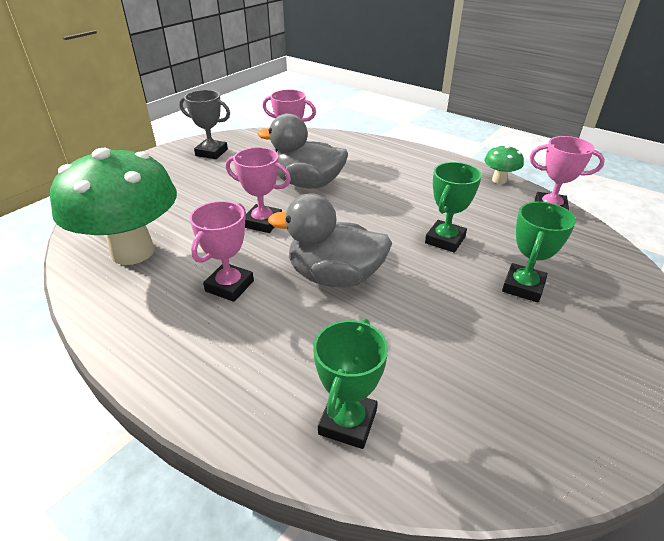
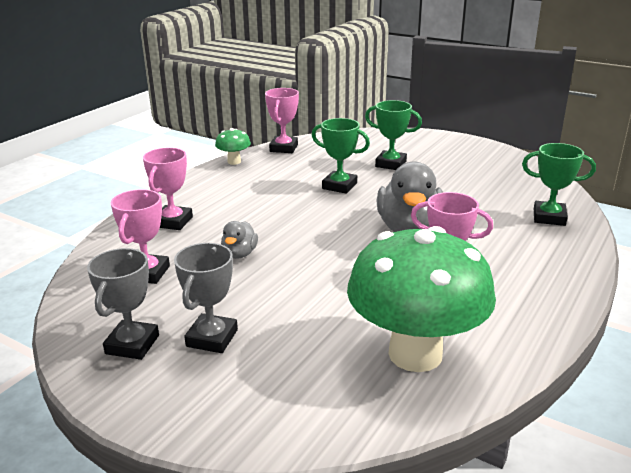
camera: 95 degrees left, 10 degrees down
pink trophy [226,147,291,233] -> pink trophy moved to [143,147,193,230]
grey duck [257,113,348,189] -> grey duck [221,221,258,259], size x0.50
none -> grey trophy [174,243,238,353]

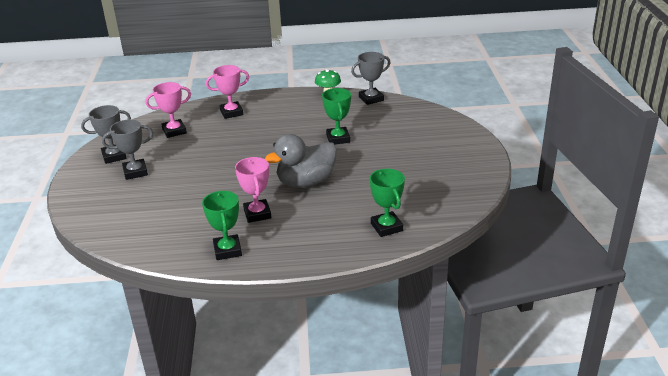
camera: 55 degrees right, 5 degrees up
grey duck [221,221,258,259] -> none
pink trophy [265,88,299,153] -> grey trophy [351,52,391,105]
green mushroom [347,226,496,372] -> none
green trophy [365,100,422,170] -> green trophy moved to [202,191,242,260]

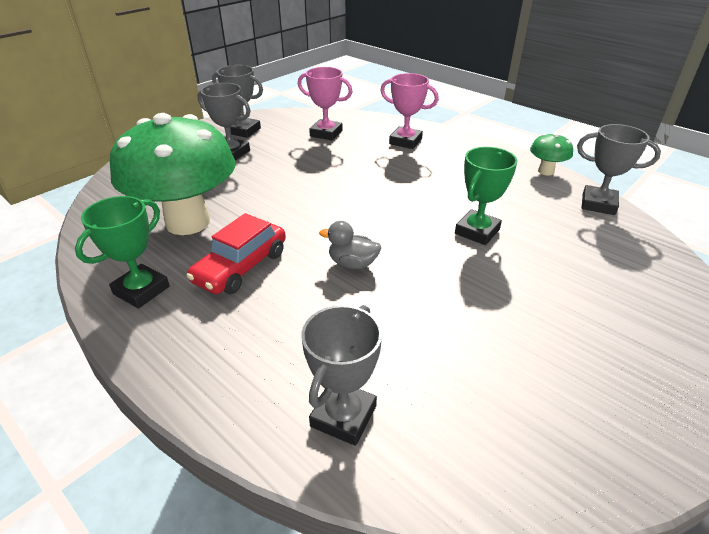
camera: 45 degrees right, 5 degrees up
pink trophy [235,157,271,223] -> red car [186,213,286,294]
grey duck [265,134,337,188] -> grey duck [319,221,381,269], size x0.50
green trophy [370,169,405,237] -> grey trophy [301,305,382,446]
none -> green mushroom [110,113,235,235]

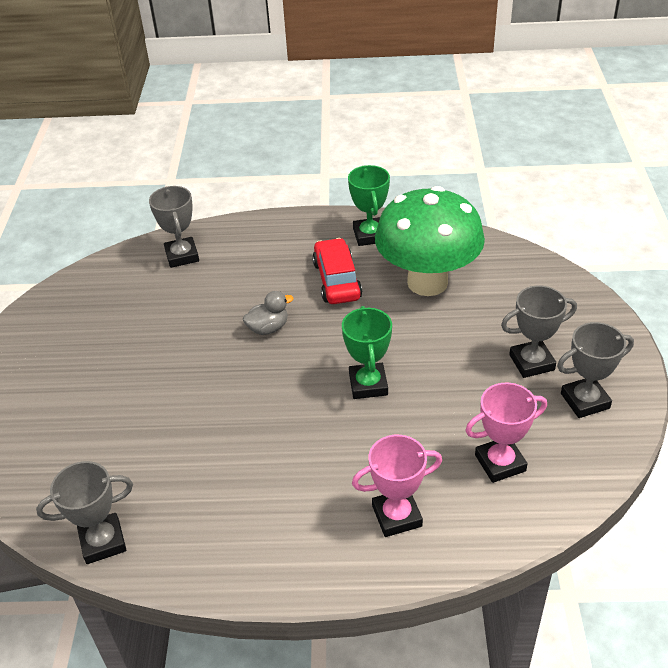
camera: 140 degrees right, 5 degrees up
green trophy [455,147,518,245] -> green trophy moved to [342,306,392,399]
green mushroom [530,133,573,176] -> none

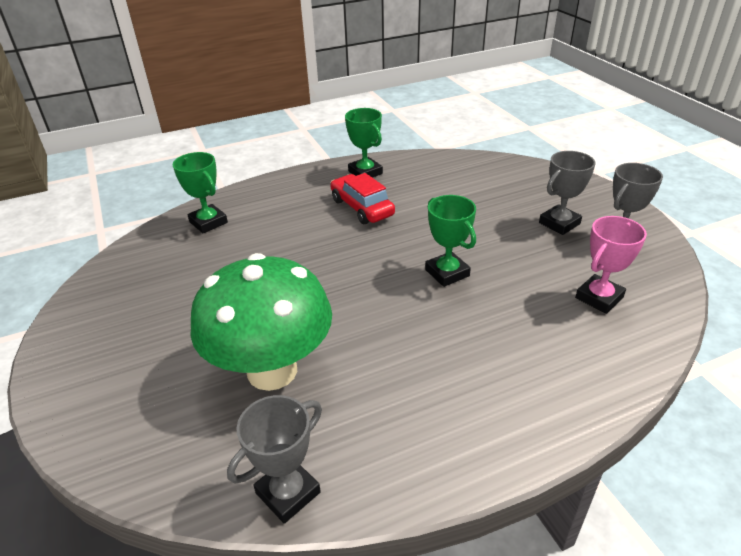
camera: 25 degrees left, 5 degrees down
grey trophy [149,186,199,268] -> green trophy [172,152,228,233]
grey duck [243,291,294,335] -> none
pink trophy [352,435,442,537] -> none
green mushroom [375,186,485,296] -> green mushroom moved to [190,253,332,391]

